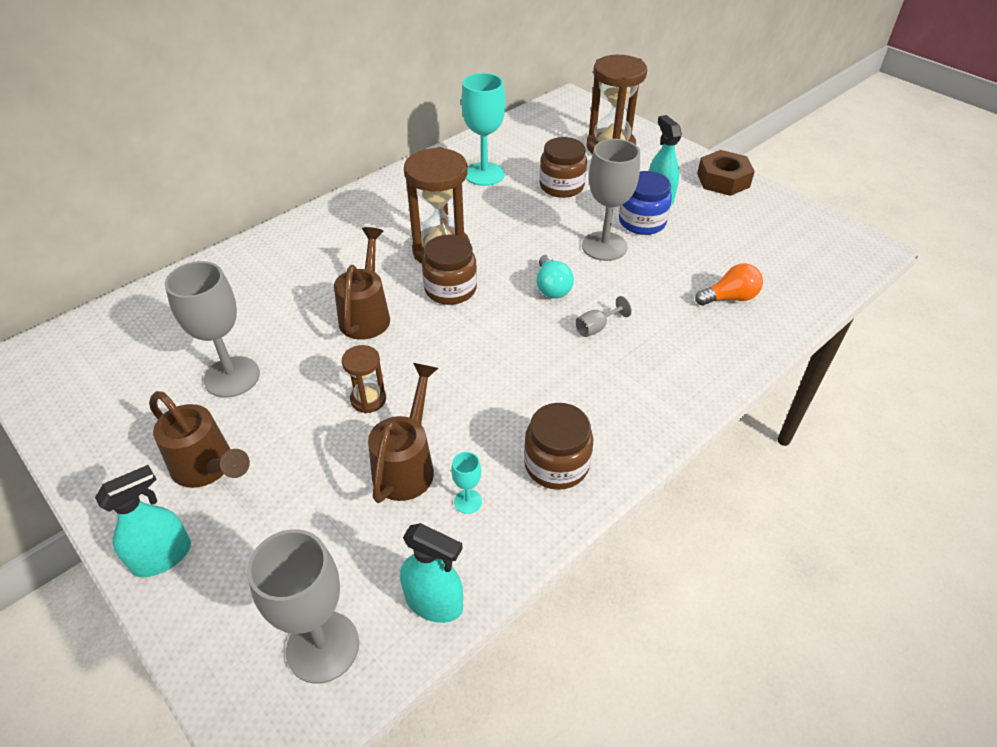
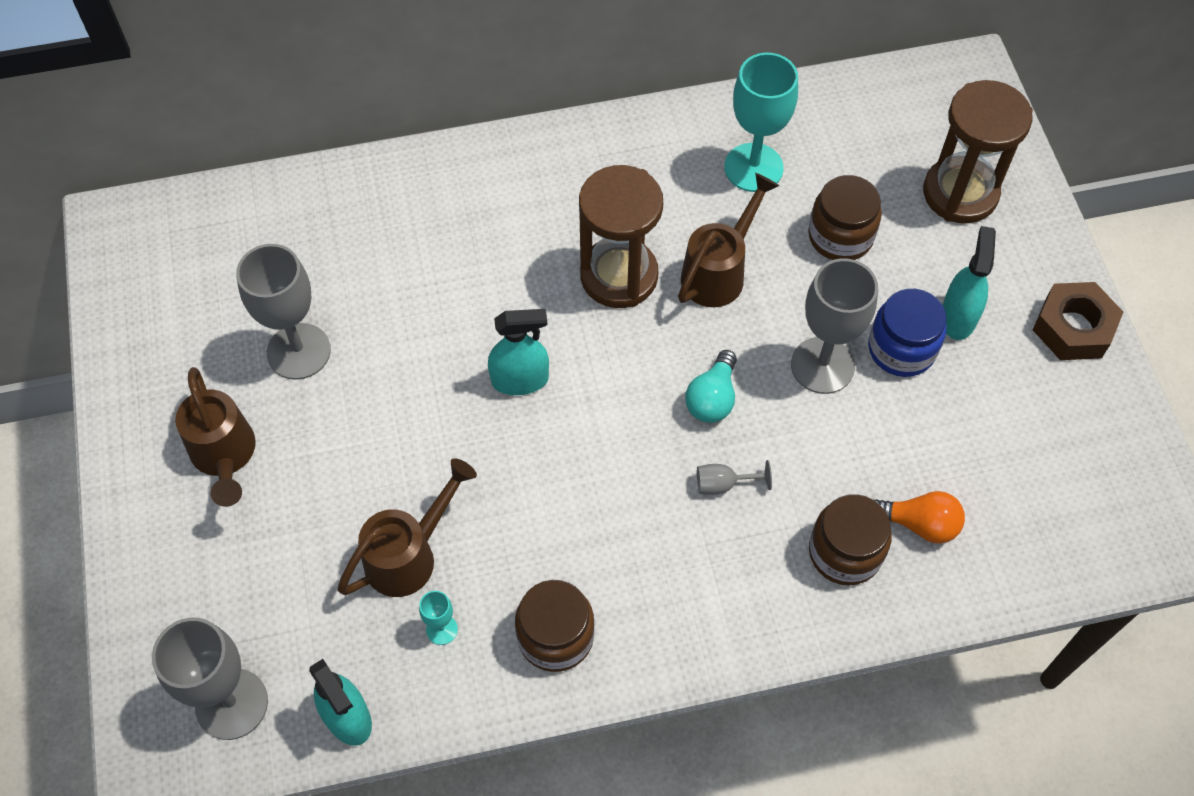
camera: 30 degrees right, 15 degrees up
turquoise spray bottle [95,465,191,577] -> turquoise spray bottle moved to [488,309,549,395]
brown watering can [334,227,390,340] -> brown watering can moved to [678,173,779,307]
brown hourglass [342,345,386,413] -> none
brown jar [422,235,477,305] -> brown jar moved to [809,494,891,585]

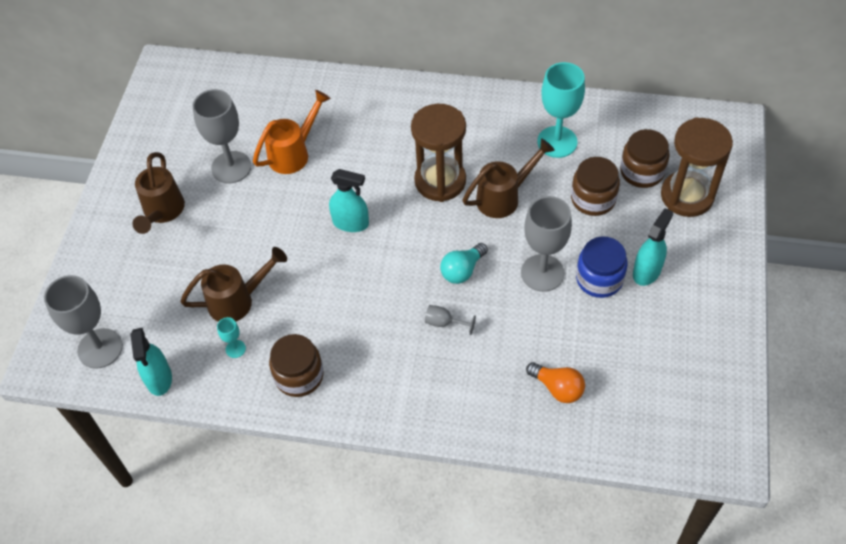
camera: 25 degrees right, 5 degrees down
brown jar [809,494,891,585] -> brown jar moved to [620,129,670,188]
brown nut [1033,282,1123,360] -> none
none -> orange watering can [253,90,331,174]

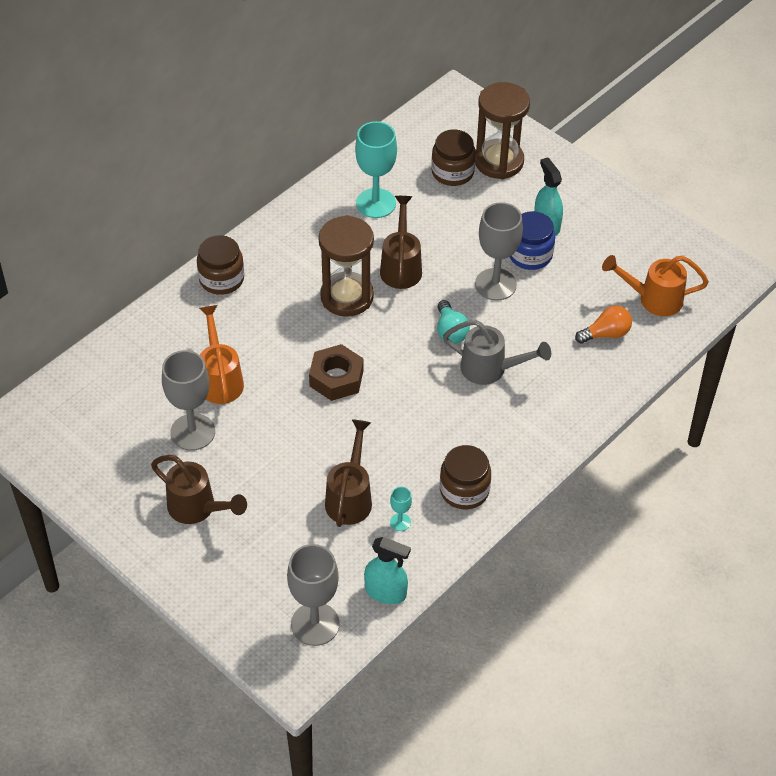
camera: 60 degrees left, 5 degrees down
turquoise spray bottle [329,169,369,232] -> brown nut [309,344,364,401]
grey goblet [425,305,476,335] -> grey watering can [443,320,551,385]
brown jar [571,157,620,216] -> brown jar moved to [197,235,244,295]
none -> orange watering can [602,255,709,316]

